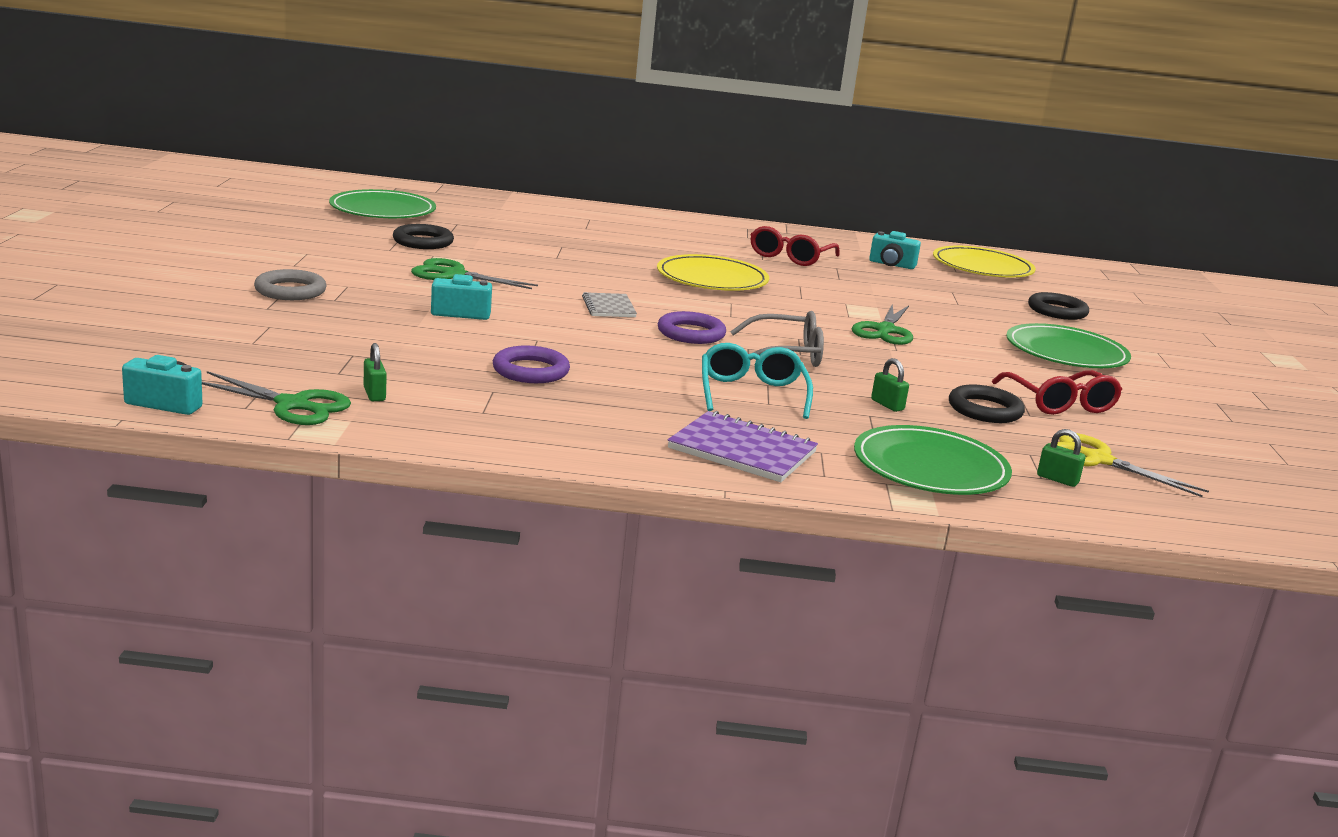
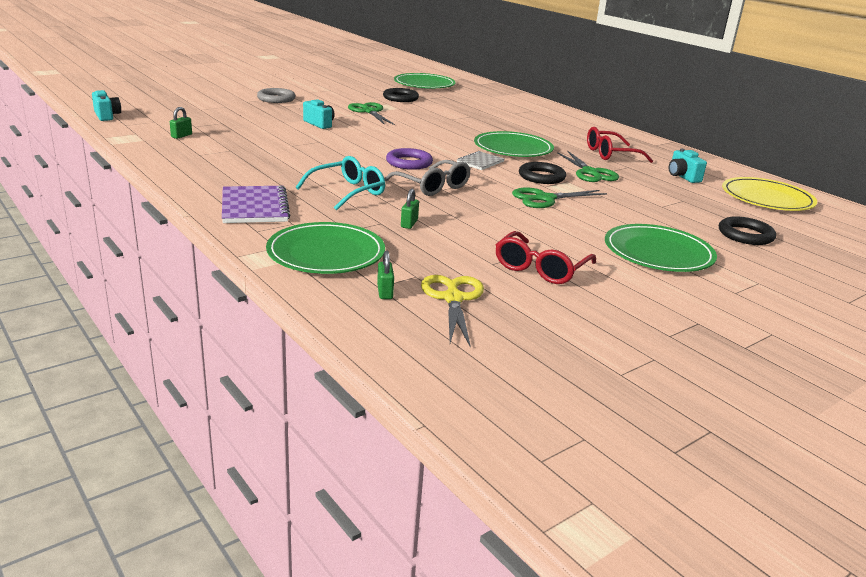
camera: 50 degrees right, 5 degrees up
green scissors [202,371,351,425] -> green scissors moved to [557,150,619,182]
purple ring [493,346,570,383] -> none
grey notebook [582,292,637,317] -> grey notebook moved to [457,151,505,170]
yellow plate [657,254,769,291] -> green plate [474,131,554,157]
black ring [949,384,1025,423] -> black ring moved to [519,162,566,184]

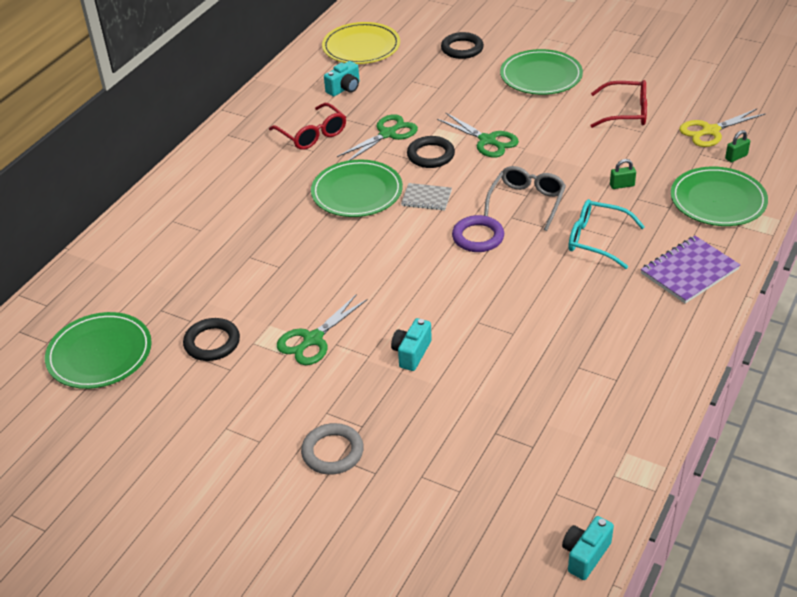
camera: 110 degrees left, 15 degrees up
green padlock [170,107,192,139] -> none

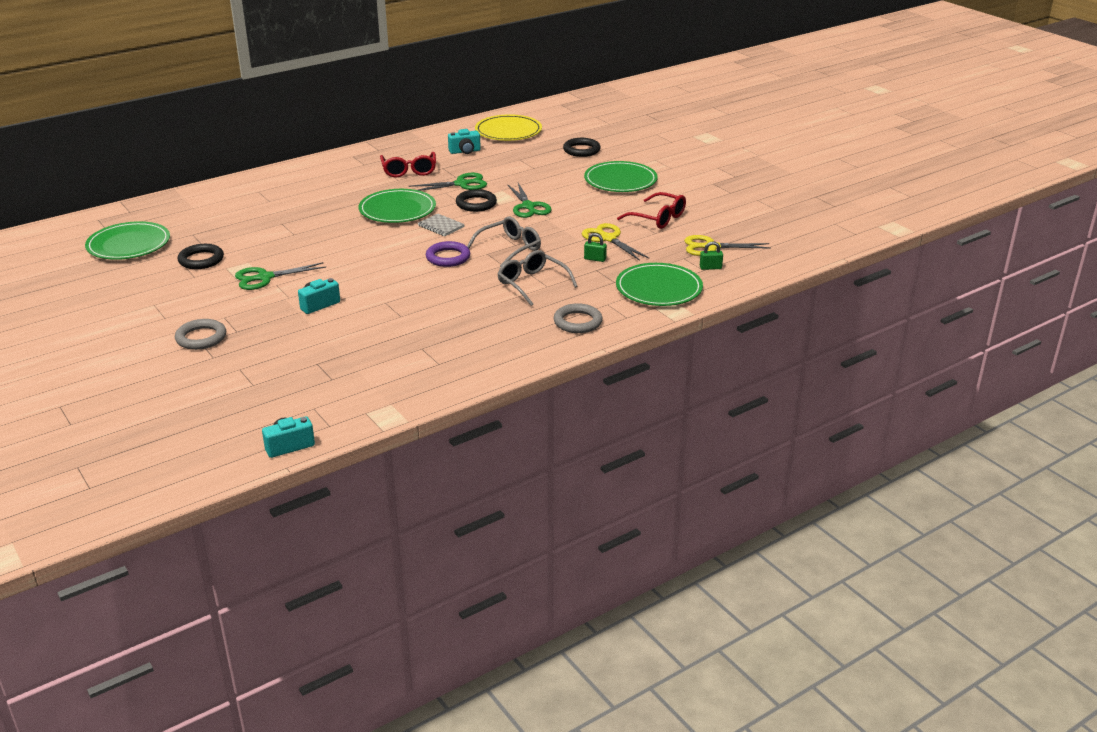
camera: 25 degrees right, 10 degrees down
turquoise glasses [568,199,645,269] -> grey glasses [498,250,578,306]
purple notebook [641,236,740,304] -> grey ring [553,303,603,333]
none -> yellow scissors [582,223,649,261]

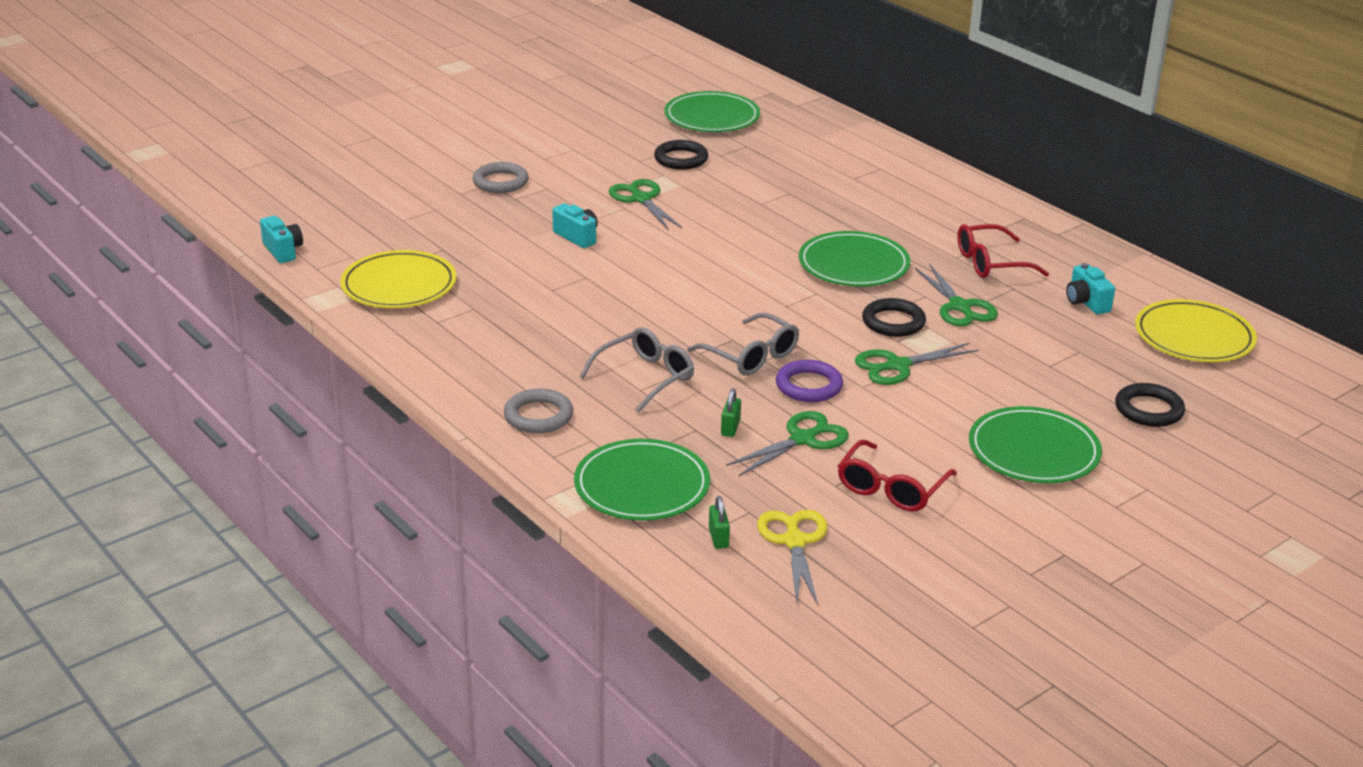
camera: 85 degrees right, 0 degrees up
grey notebook [418,213,465,236] -> none
purple ring [426,241,470,267] -> purple ring moved to [776,360,843,402]
yellow scissors [582,223,649,261] -> green scissors [726,411,849,476]
none -> yellow plate [340,250,456,308]

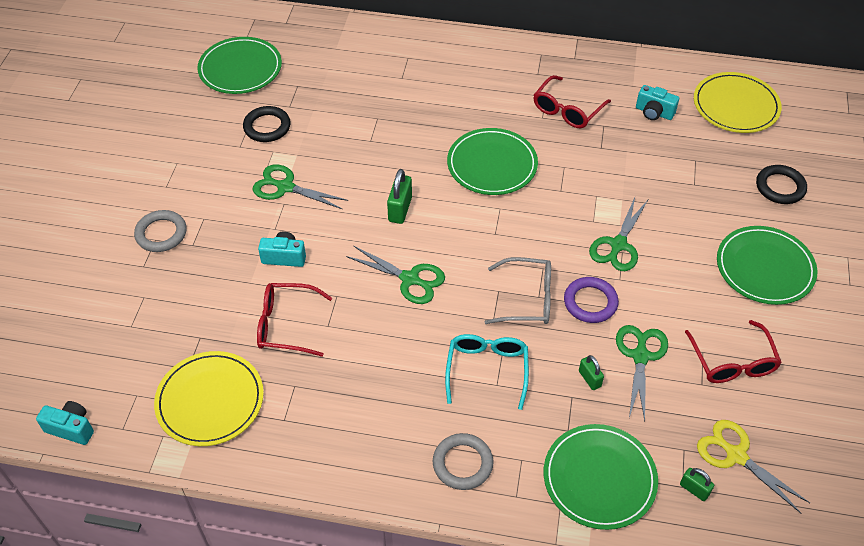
camera: 40 degrees left, 20 degrees up
grey glasses [580,327,694,413] -> turquoise glasses [445,334,529,410]
black ring [862,298,926,337] -> none
green scissors [915,264,998,326] -> green scissors moved to [346,246,445,304]
none -> red glasses [257,283,332,357]
none -> green padlock [387,169,412,224]

